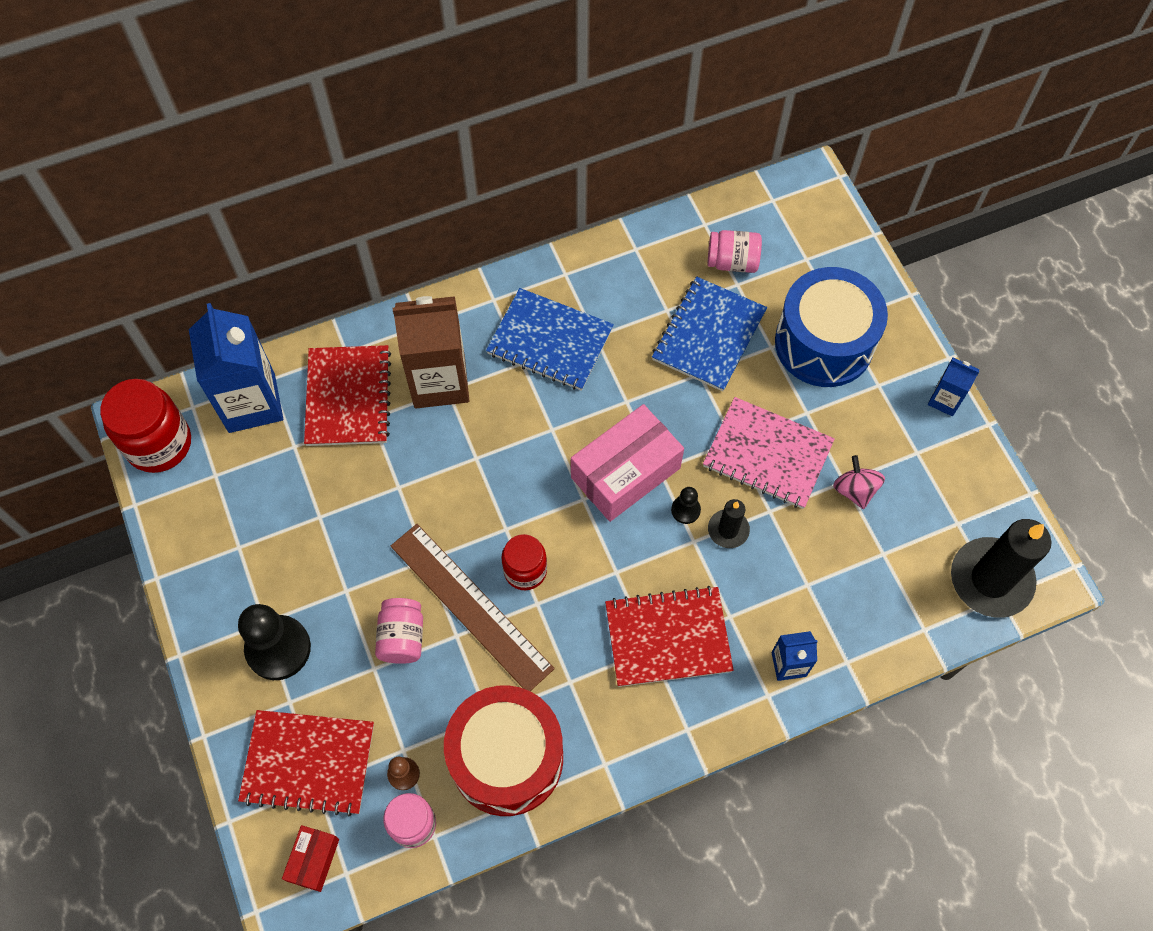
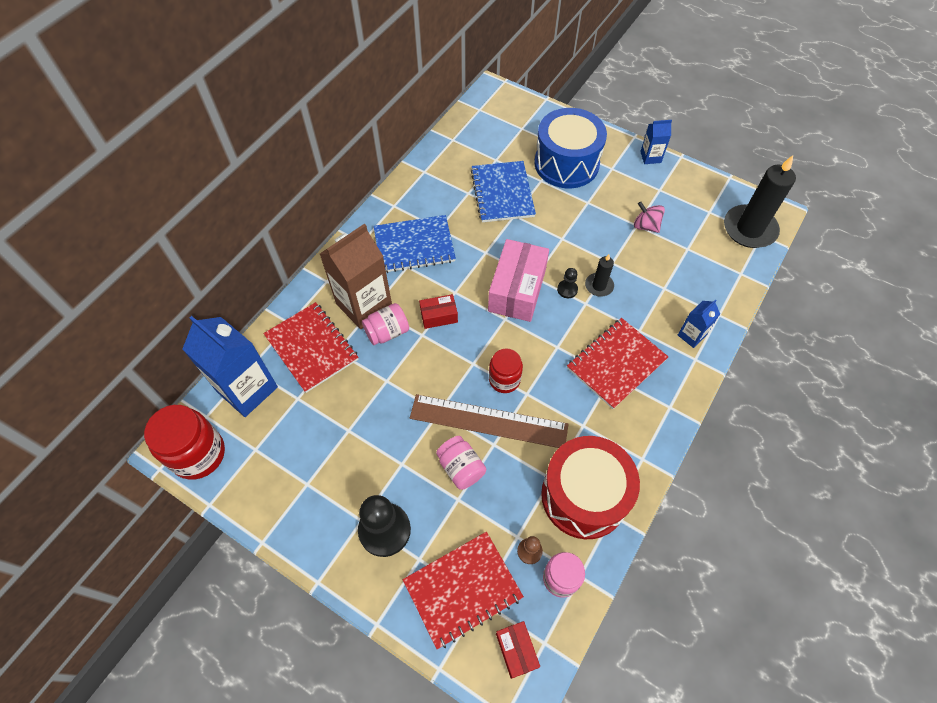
camera: 35 degrees left, 5 degrees down
pink notebook [703,397,835,509] -> none
pink jar [708,230,762,273] -> pink jar moved to [362,303,409,345]
none -> red box [419,294,458,329]

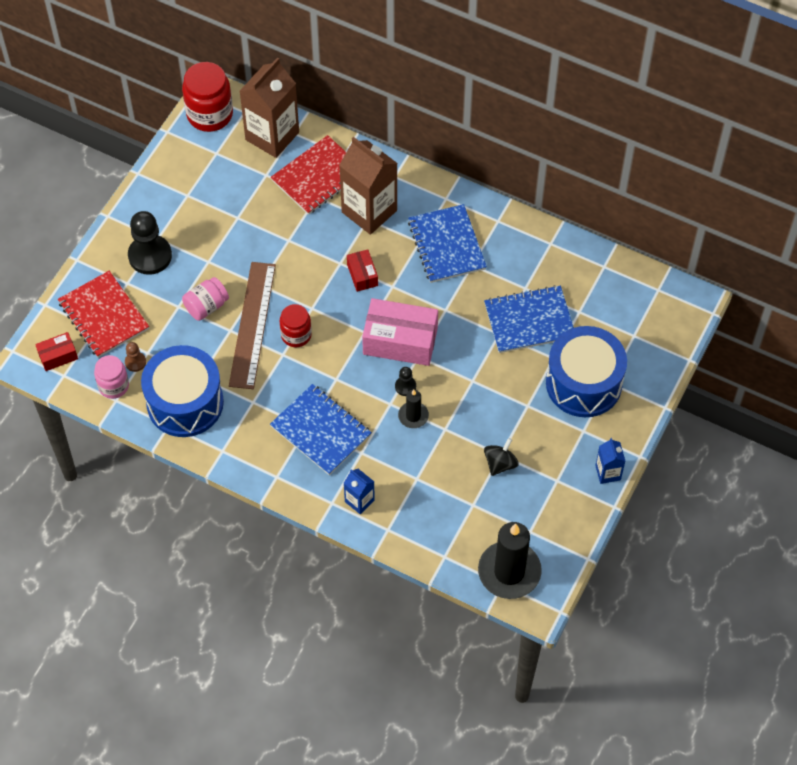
camera: 85 degrees right, 0 degrees up
blue carton [183,316,278,417] -> brown carton [239,58,299,158]
pink jar [362,303,409,345] -> none
red drum [541,436,640,539] -> blue drum [141,345,224,437]
red notebook [567,318,668,409] -> blue notebook [270,384,372,475]
pink spinning top [634,201,665,233] -> black spinning top [484,438,518,476]

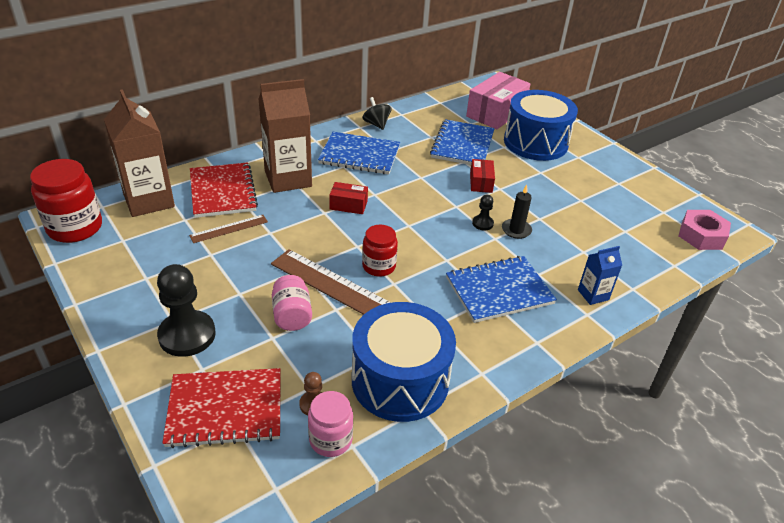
camera: 65 degrees left, 20 degrees down
red box [35,332,78,371] -> red box moved to [470,159,495,193]
pink box [362,298,438,366] -> pink box moved to [466,72,530,129]
black candle [478,522,542,599] -> pink nut [678,210,731,250]
black spinning top [484,438,518,476] -> black spinning top moved to [362,97,392,130]
blue carton [595,438,625,484] -> none
none -> brown ruler [189,215,268,243]

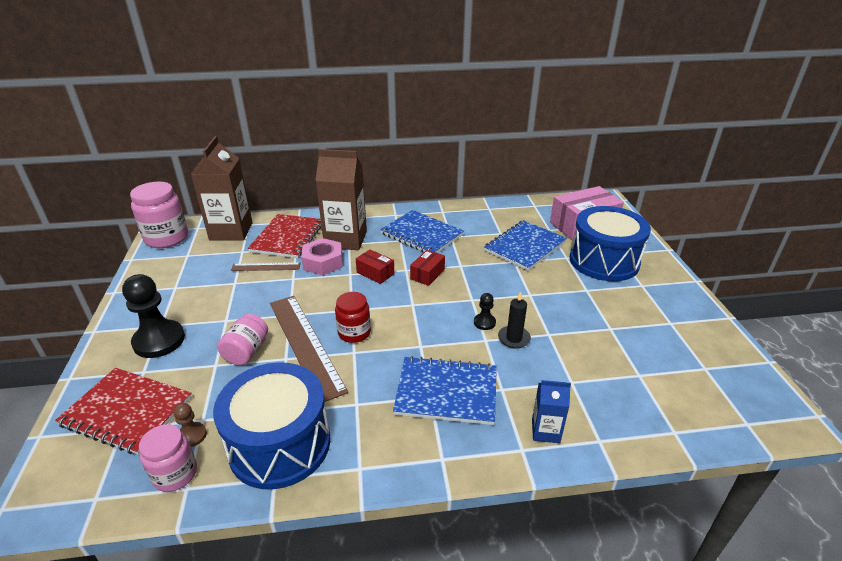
camera: 30 degrees right, 5 degrees down
red jar [30,159,102,243] -> pink jar [130,182,188,248]
black spinning top [362,97,392,130] -> none
red box [470,159,495,193] -> red box moved to [410,250,445,286]
pink nut [678,210,731,250] -> pink nut moved to [301,238,343,275]

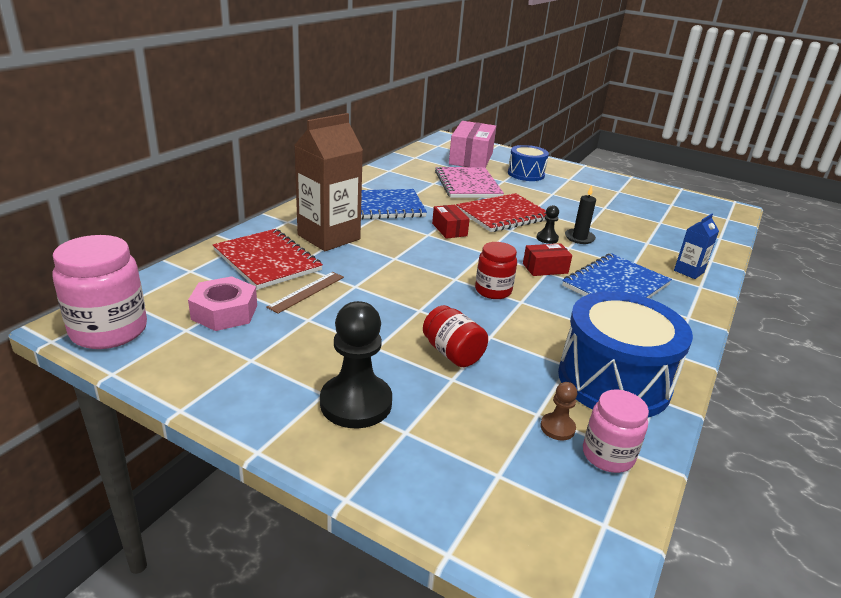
camera: 55 degrees left, 5 degrees down
red notebook [55,368,192,455] -> red notebook moved to [456,193,547,232]
brown carton [191,136,253,240] -> none
pink jar [217,314,268,365] -> red jar [423,305,488,367]
brown ruler [270,296,348,402] -> none
pink nut [301,238,343,275] -> pink nut moved to [188,276,257,331]
red box [356,249,394,284] -> red box moved to [523,243,572,276]
blue notebook [484,220,567,271] -> pink notebook [435,167,504,198]
blue drum [569,206,651,281] -> blue drum [508,145,549,181], size x0.59

